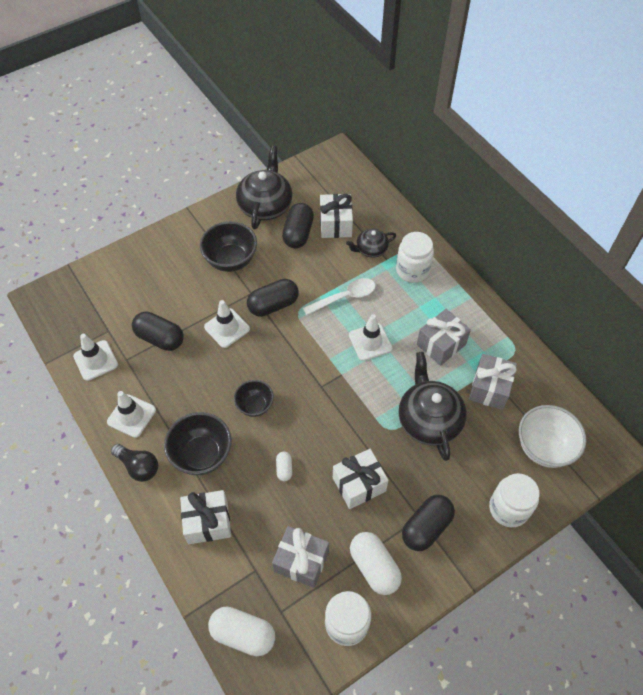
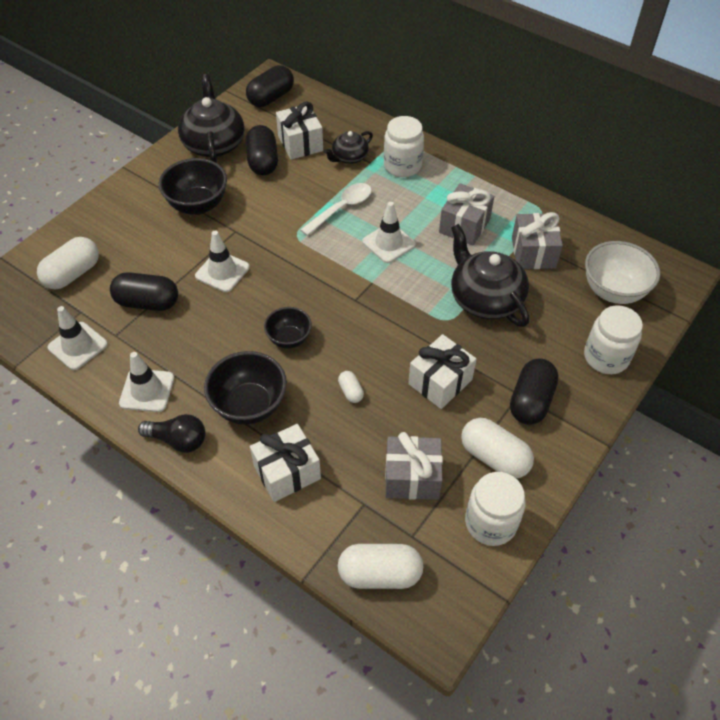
camera: 20 degrees left, 5 degrees down
black capsule [247,279,299,317] -> black capsule moved to [246,65,294,107]
none -> white capsule [37,237,99,289]

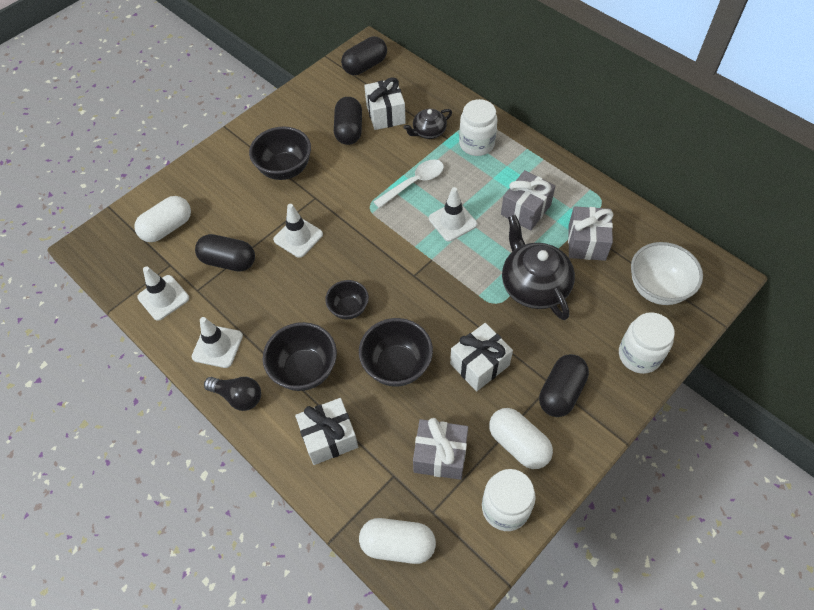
camera: 10 degrees right, 5 degrees up
black teapot [178,74,245,163] -> none
white capsule [338,371,364,403] -> black bowl [359,318,433,386]

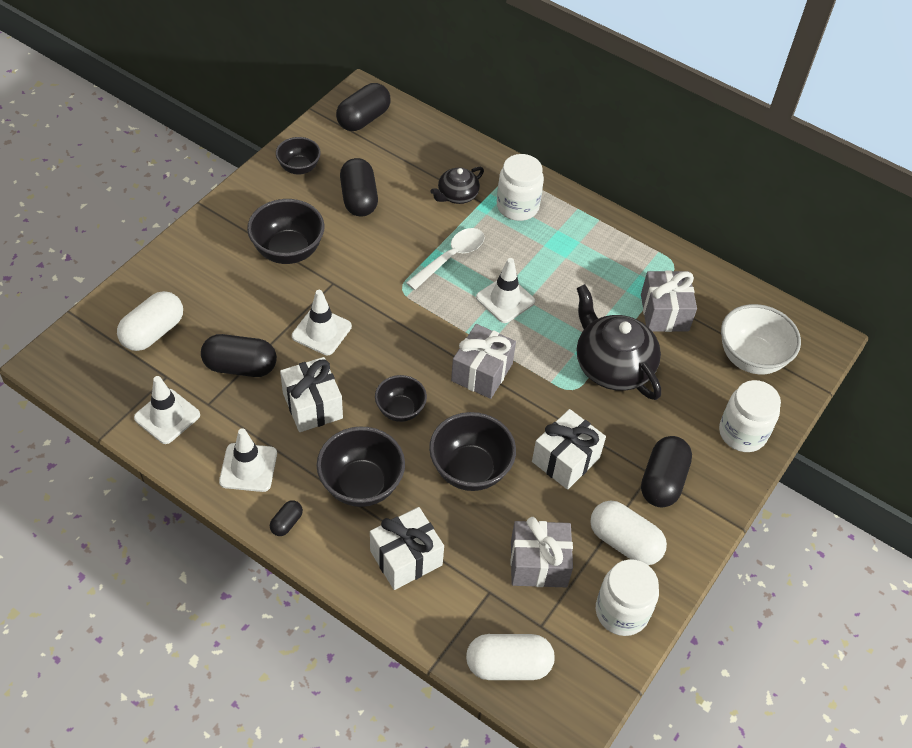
camera: 15 degrees left, 5 degrees down
black light bulb [204,377,261,411] -> black capsule [270,500,303,536]
white gift [364,77,406,130] -> white gift moved to [280,357,343,432]
grey gift [501,170,555,231] -> grey gift moved to [451,324,516,399]
none -> black bowl [276,137,321,175]

